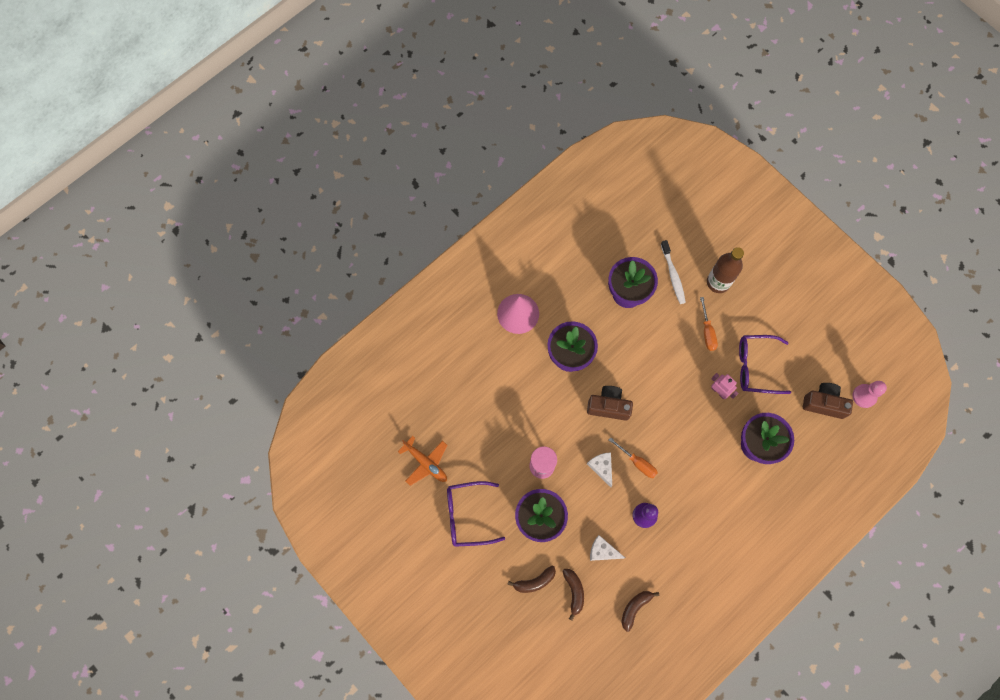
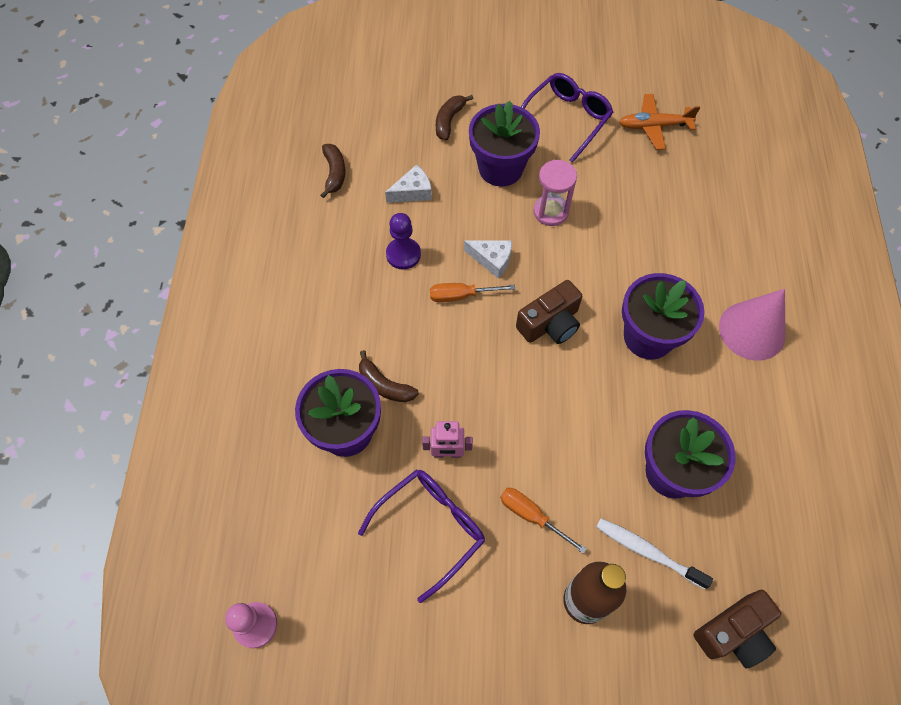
camera: 135 degrees right, 10 degrees down
brown banana [562,569,584,620] -> brown banana moved to [359,350,419,402]
brown camera [803,383,853,419] -> brown camera moved to [693,590,781,668]

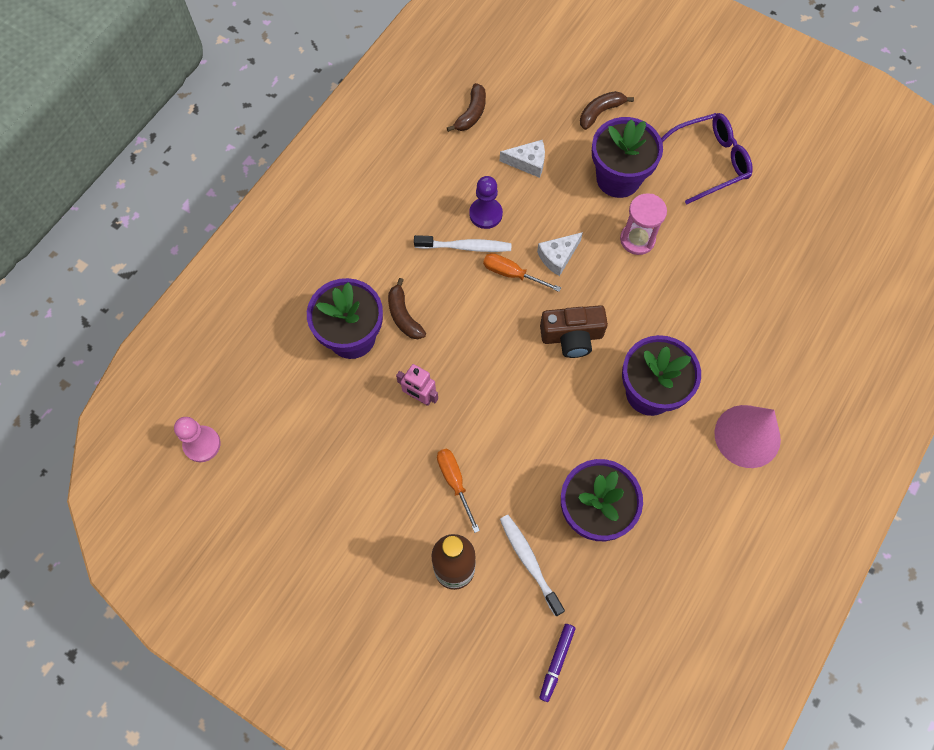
camera: 30 degrees right, 5 degrees up
purple glasses [358,469,485,603] -> none
white cheese [464,240,512,279] -> white cheese turned 90 degrees clockwise [537,232,583,276]
orange plane [619,94,700,150] -> none
brown camera [693,590,781,668] -> purple marker [539,624,576,702]
none -> white toothbrush [414,235,511,252]

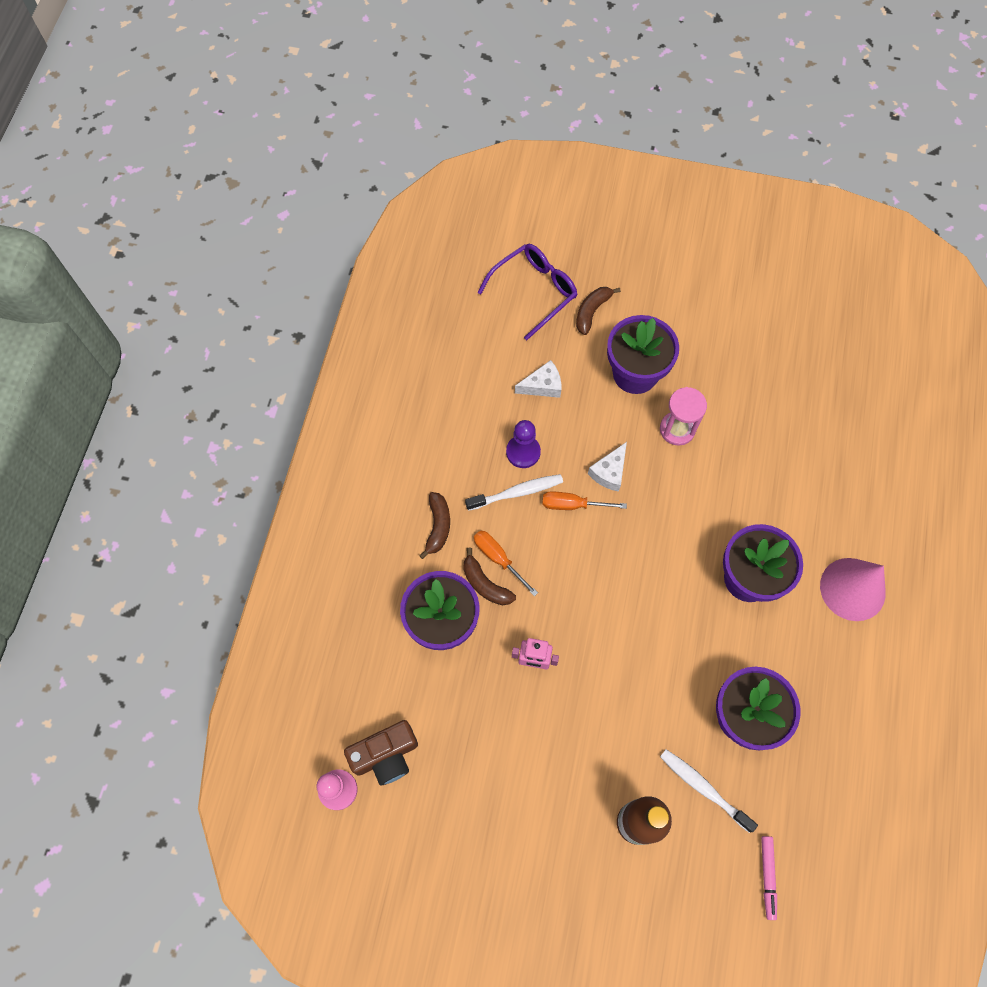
camera: 20 degrees left, 0 degrees up
orange screwdriver [437,449,480,533] -> orange screwdriver moved to [474,531,538,596]
brown banana [447,83,486,132] -> brown banana moved to [419,492,450,559]
purple marker [539,624,576,702] -> pink marker [761,836,777,920]
brown camera [540,305,608,358] -> brown camera moved to [344,720,418,785]
purple glasses [661,113,753,204] -> purple glasses moved to [478,244,578,340]

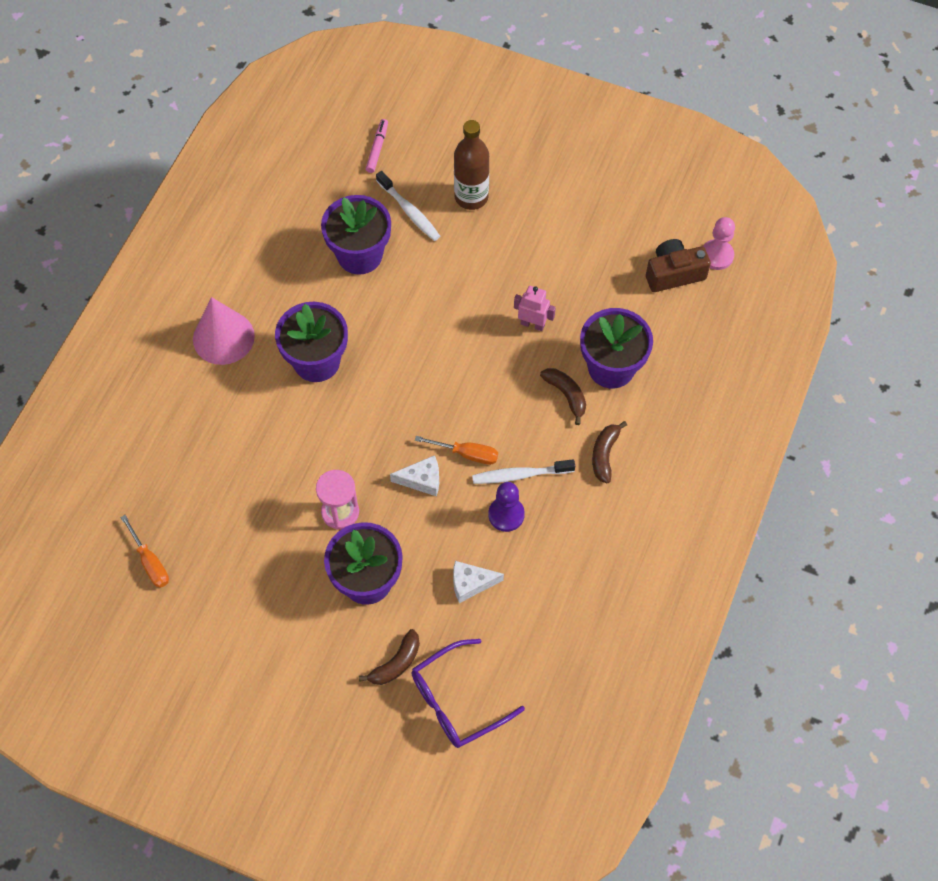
camera: 170 degrees left, 5 degrees down
orange screwdriver [474,531,538,596] -> orange screwdriver moved to [120,515,169,588]
white cheese [588,442,627,492] -> white cheese turned 45 degrees clockwise [390,455,439,496]

